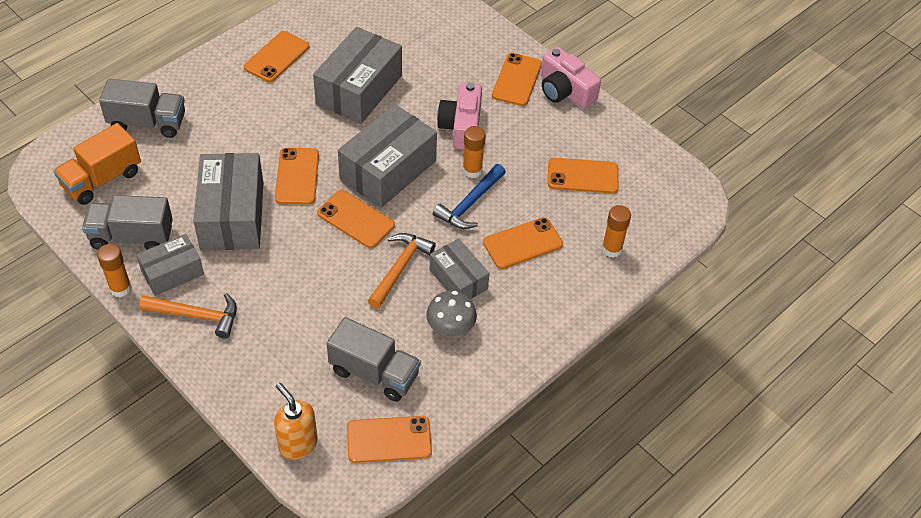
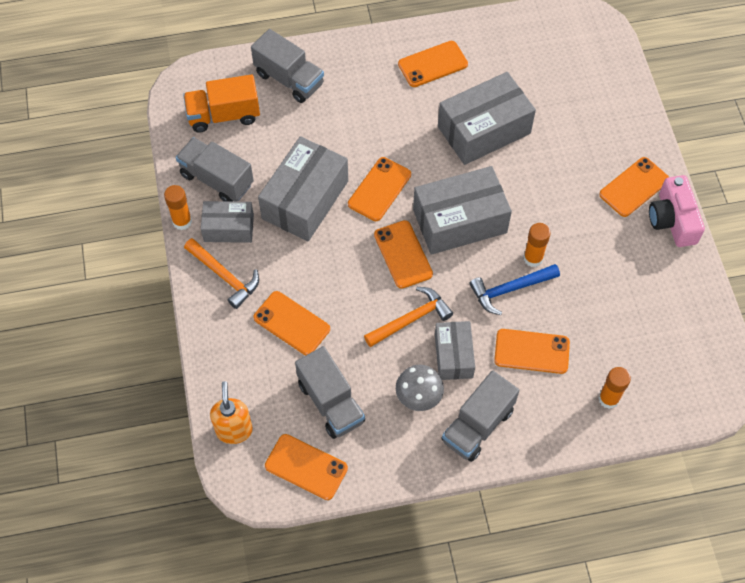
camera: 35 degrees right, 10 degrees up
pink camera [437,82,482,150] -> none
orange phone [548,158,619,193] -> orange phone moved to [253,291,330,355]
none -> grey truck [441,370,519,462]

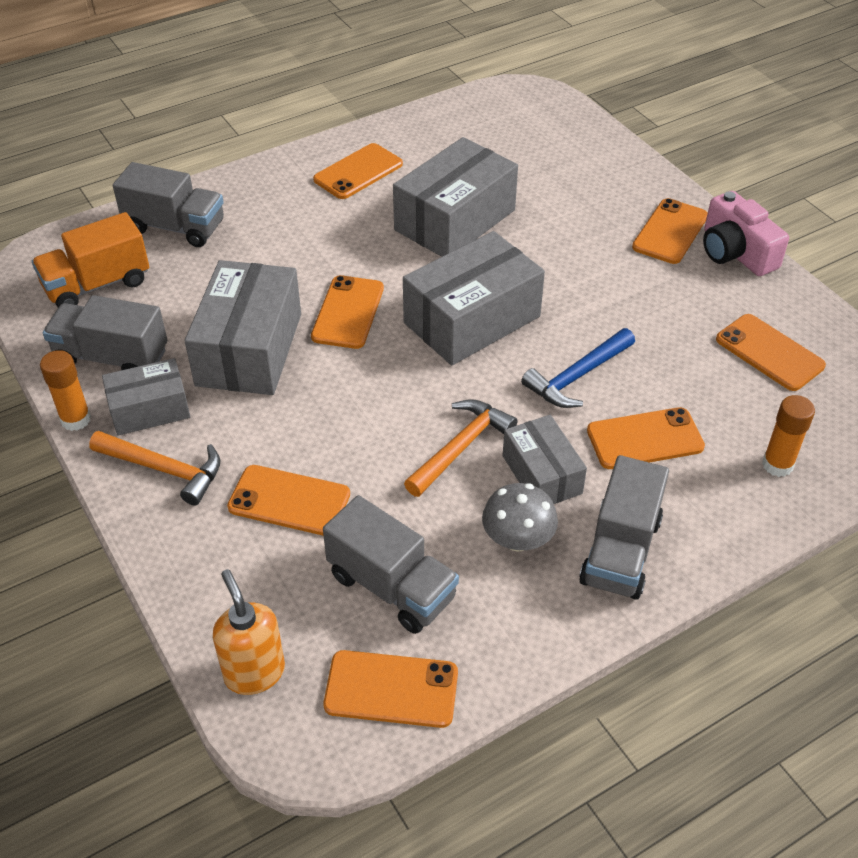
camera: 20 degrees left, 15 degrees down
orange phone [374,220,433,289] -> orange phone moved to [716,314,826,391]
orange glue stick [524,223,551,267] -> none

